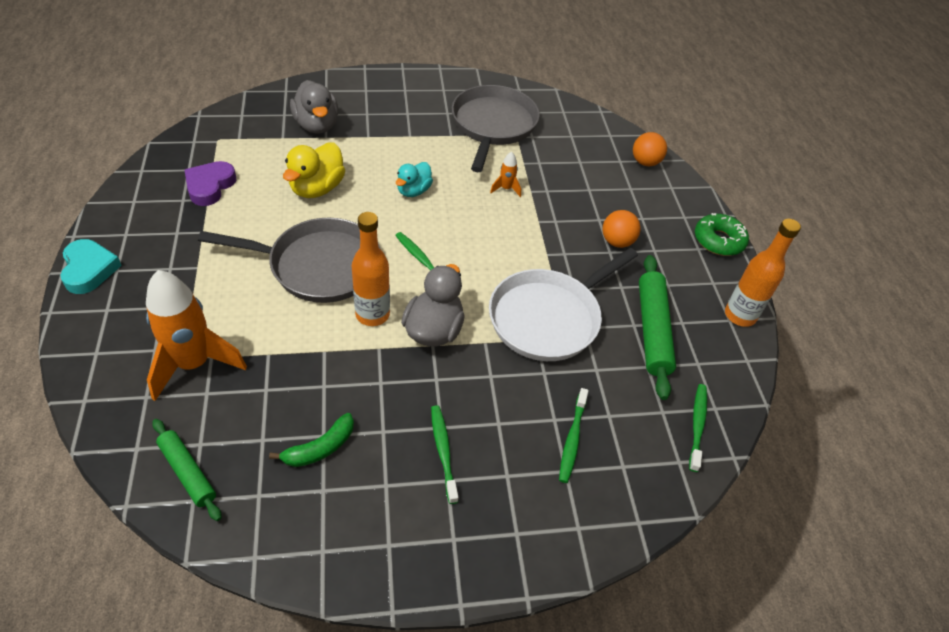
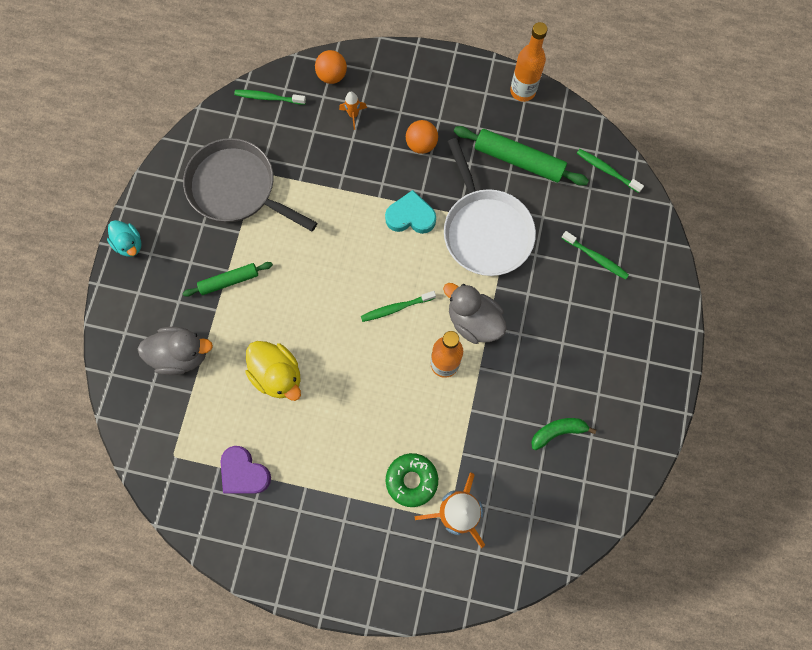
camera: 65 degrees left, 25 degrees up
turquoise heart [60,239,122,294] -> turquoise heart moved to [385,190,436,234]
green rolling pin [152,419,221,521] -> green rolling pin moved to [182,262,273,297]
grey pan [198,218,380,303] -> none
green banana [269,413,354,467] -> green banana turned 90 degrees counterclockwise [531,418,596,450]
turquoise duck [396,162,433,197] -> turquoise duck moved to [107,220,141,257]
green toothbrush [431,405,458,504] -> green toothbrush moved to [234,90,306,105]
orange rocket [490,152,521,197] -> orange rocket moved to [339,92,367,130]
green donut [695,213,749,256] -> green donut moved to [386,453,438,507]

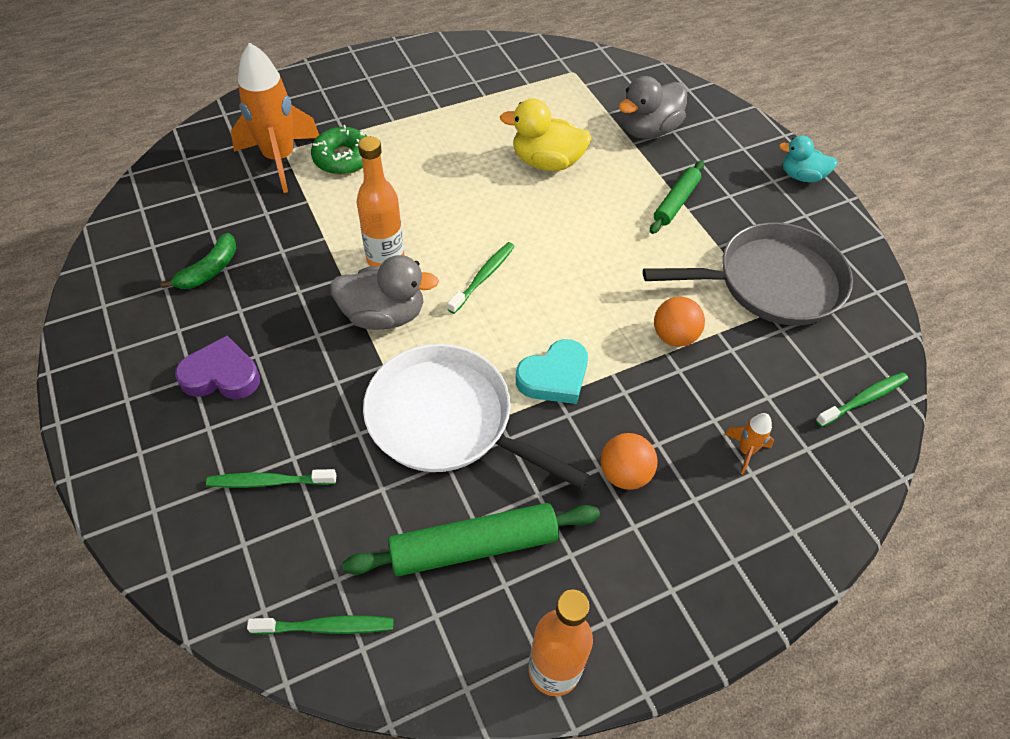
camera: 140 degrees right, 20 degrees down
purple heart [221,446,271,494] -> purple heart moved to [175,336,260,399]
orange ball [315,50,347,84] -> orange ball moved to [654,297,705,347]

